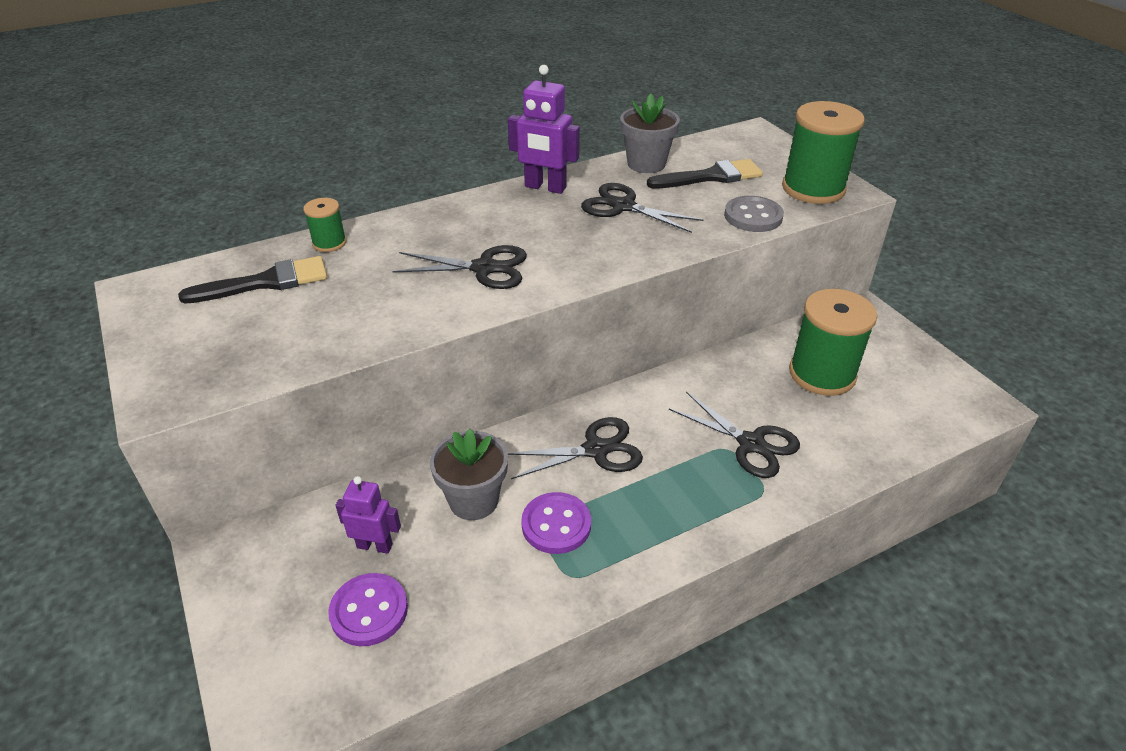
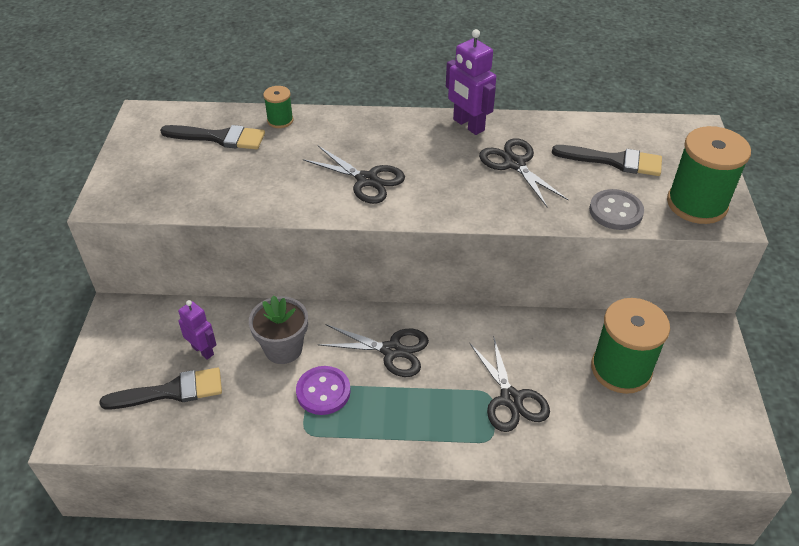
camera: 30 degrees right, 5 degrees up
purple button [328,573,408,646] -> black brush [100,368,222,409]
grey flower pot [620,94,680,173] -> none

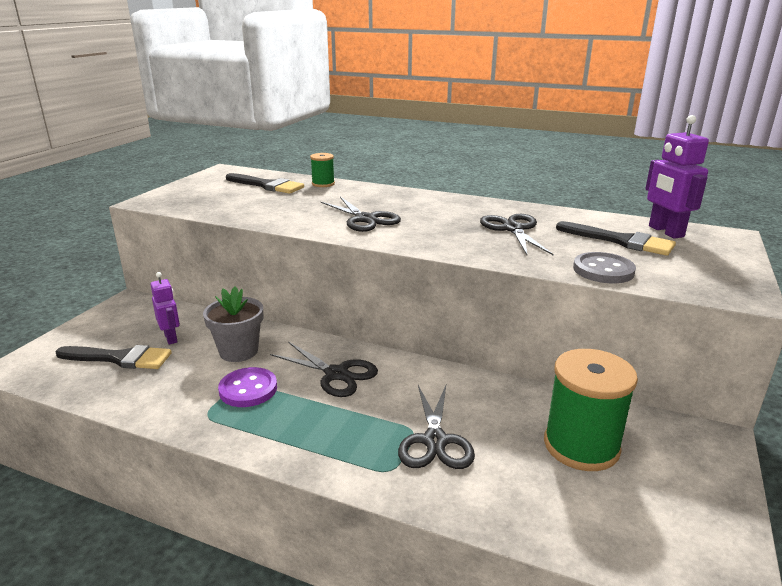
camera: 20 degrees right, 20 degrees down
purple robot [446,29,496,135] -> purple robot moved to [645,115,709,239]
green spool [667,126,751,224] -> none

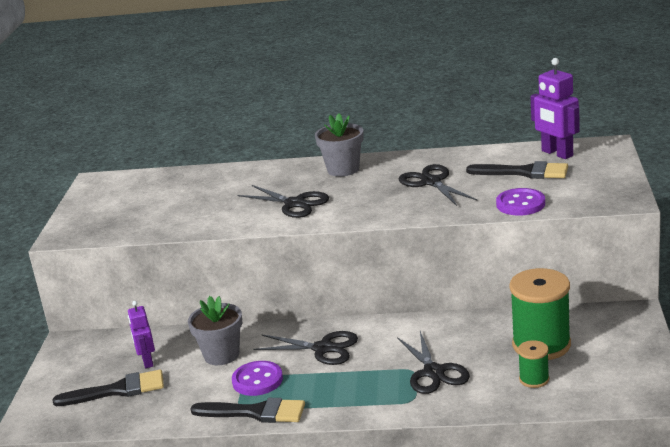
camera: 15 degrees left, 0 degrees up
purple robot [150,272,180,345] -> purple robot turned 150 degrees counterclockwise [128,301,155,368]
black brush [226,173,304,194] -> black brush moved to [190,398,305,423]
green spool [310,153,335,187] -> green spool moved to [518,340,549,388]
grey button [573,252,636,283] -> purple button [496,188,545,216]
none -> grey flower pot [315,113,364,177]

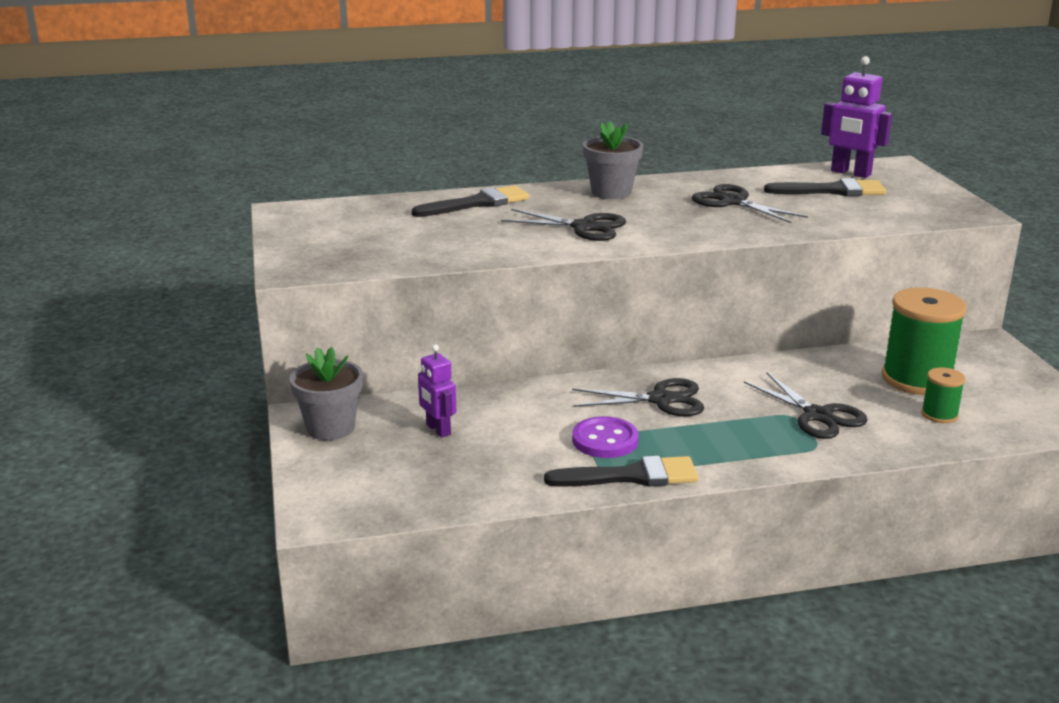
camera: 20 degrees left, 0 degrees up
black brush [53,370,164,406] -> black brush moved to [412,185,529,217]
grey flower pot [188,296,242,365] -> grey flower pot moved to [290,347,363,440]
purple button [496,188,545,216] -> none

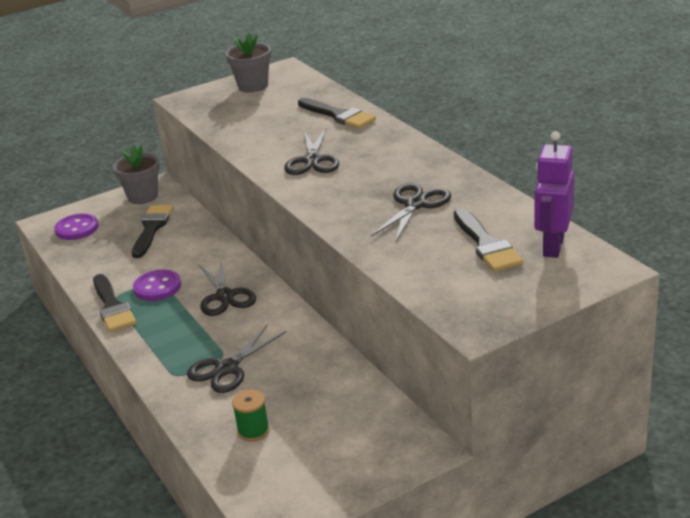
camera: 75 degrees right, 5 degrees up
purple robot [418,344,456,438] -> black brush [132,205,174,258]
grey flower pot [583,121,643,199] -> grey flower pot moved to [225,33,271,93]
green spool [882,287,967,395] -> none
none -> purple button [54,213,99,240]

